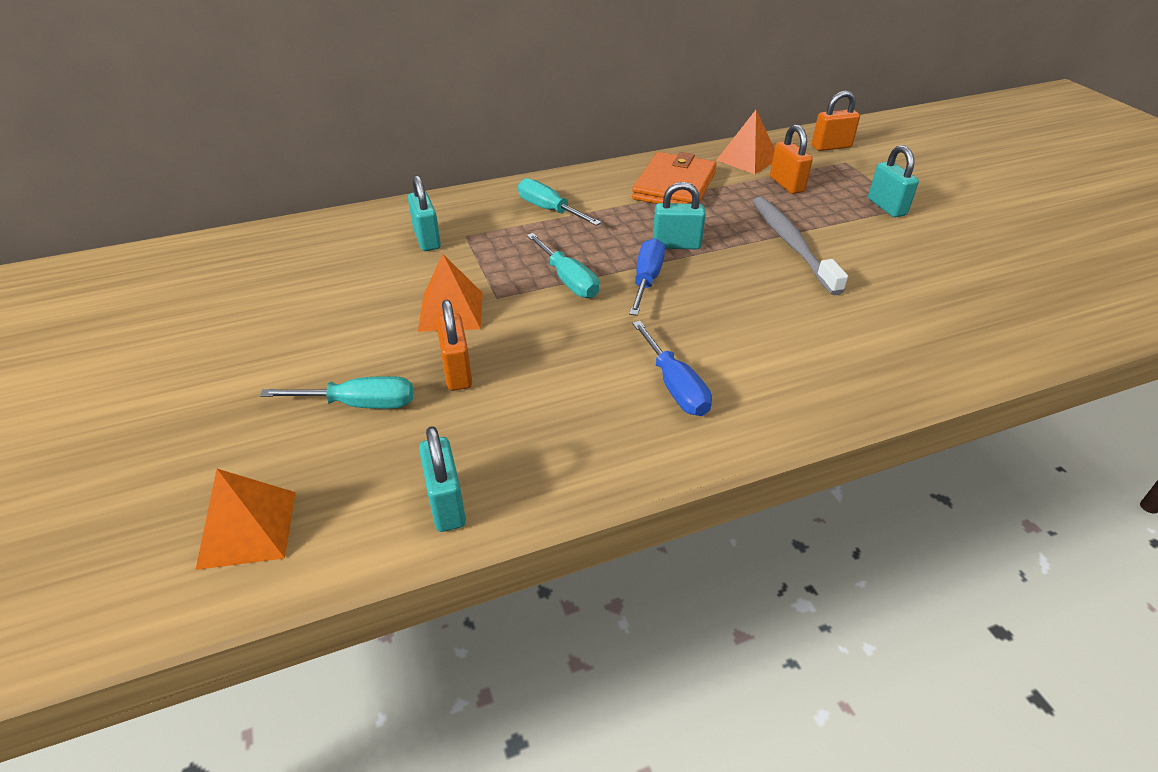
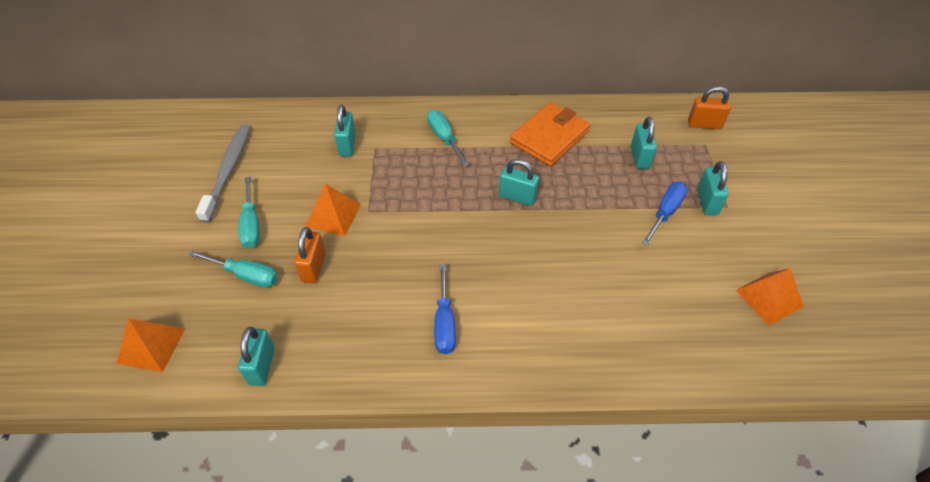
camera: 20 degrees right, 10 degrees up
turquoise screwdriver [527,233,599,298] -> turquoise screwdriver moved to [238,176,260,248]
blue screwdriver [629,238,665,316] -> blue screwdriver moved to [642,182,688,245]
orange pyramid [717,110,775,174] -> orange pyramid moved to [736,269,804,326]
grey toothbrush [753,197,848,295] -> grey toothbrush moved to [195,124,250,223]
orange padlock [770,124,813,194] -> turquoise padlock [631,116,657,169]

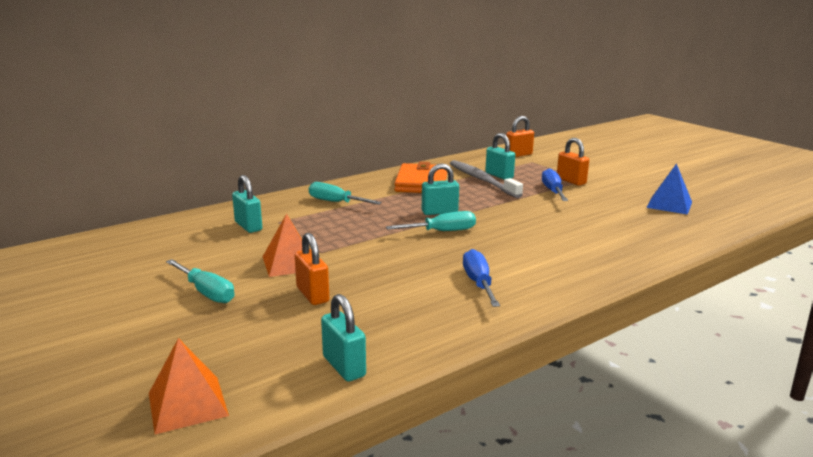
camera: 35 degrees left, 30 degrees down
turquoise screwdriver [189,250,278,287] -> turquoise screwdriver moved to [386,211,476,231]
grey toothbrush [195,124,250,223] -> grey toothbrush moved to [450,160,523,198]
blue screwdriver [434,264,456,354] -> blue screwdriver turned 150 degrees counterclockwise [463,249,500,307]
turquoise padlock [697,161,729,215] -> orange padlock [557,138,589,186]
orange pyramid [736,269,804,326] -> blue pyramid [646,163,692,215]

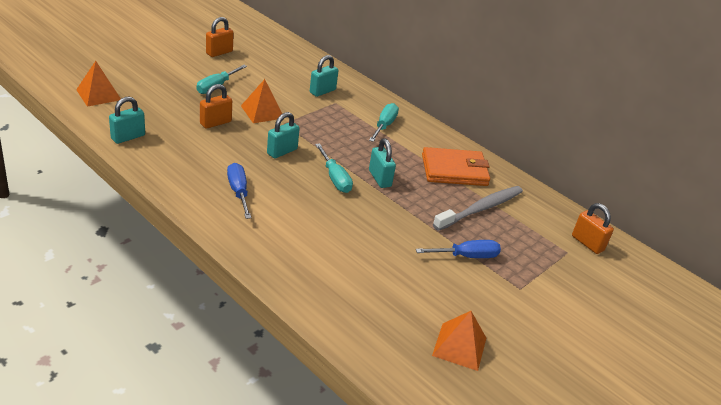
camera: 75 degrees right, 15 degrees up
blue screwdriver [463,249,500,307] -> blue screwdriver turned 90 degrees counterclockwise [227,163,251,219]
turquoise padlock [485,133,515,179] -> turquoise padlock moved to [267,112,300,158]
orange padlock [557,138,589,186] -> orange padlock moved to [206,17,234,57]
blue pyramid [646,163,692,215] -> orange pyramid [432,311,486,371]

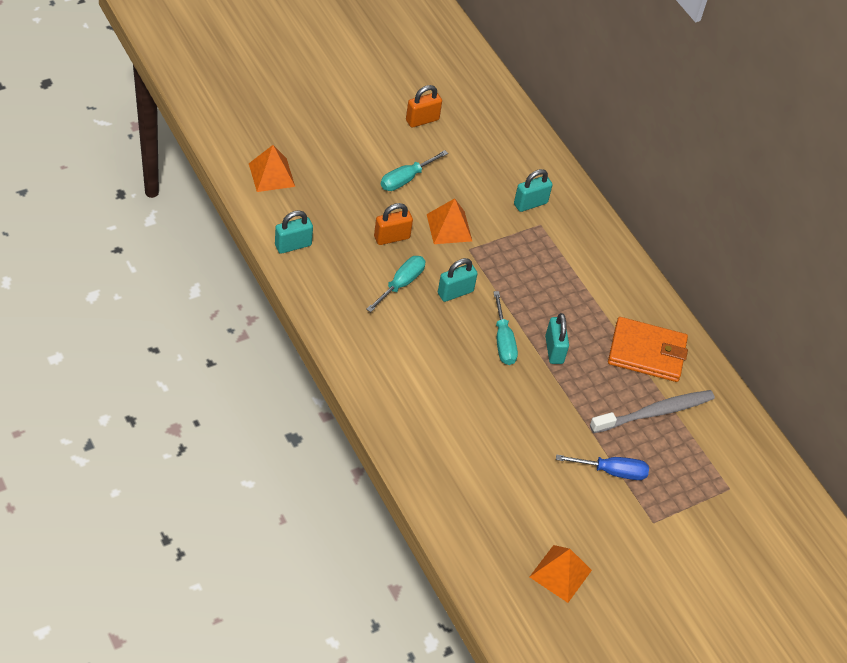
camera: 15 degrees right, 15 degrees up
blue screwdriver [227,163,251,219] -> none
turquoise screwdriver [369,103,399,142] -> turquoise screwdriver moved to [366,256,425,312]
orange padlock [572,203,614,254] -> none

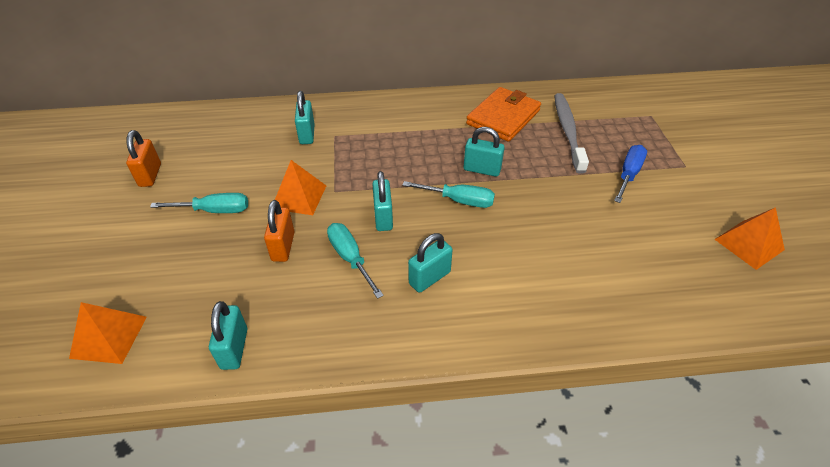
camera: 60 degrees left, 5 degrees down
turquoise screwdriver [381,150,448,191] -> turquoise screwdriver turned 75 degrees counterclockwise [150,193,248,213]
none -> turquoise padlock [408,233,453,293]

